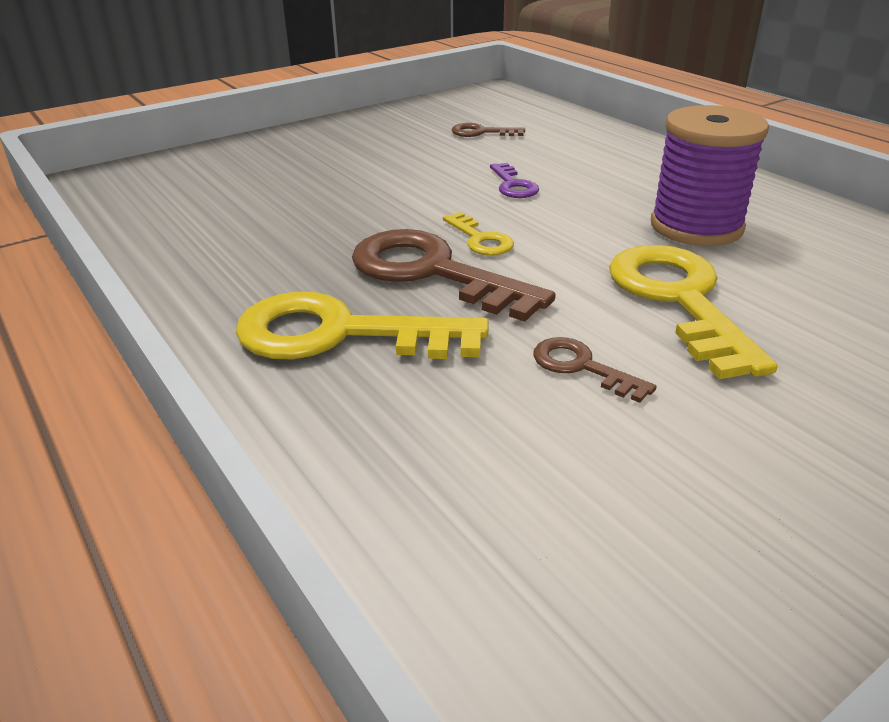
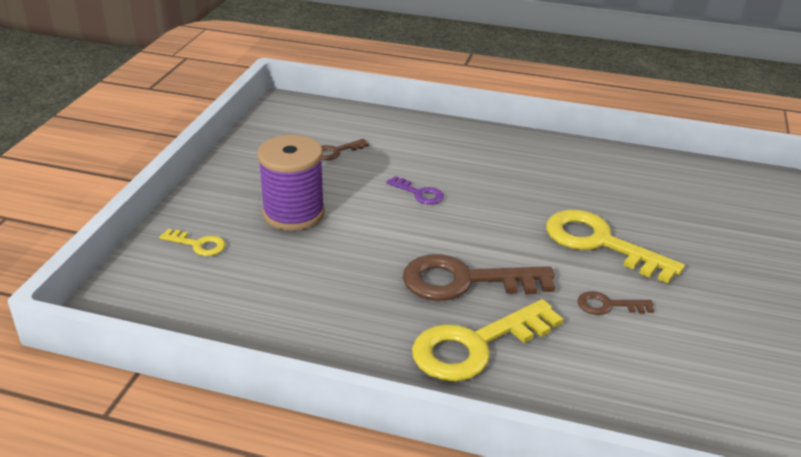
camera: 40 degrees left, 0 degrees up
yellow key [443,212,514,256] -> yellow key moved to [160,229,226,256]
purple spool [651,105,769,246] -> purple spool moved to [257,135,325,231]

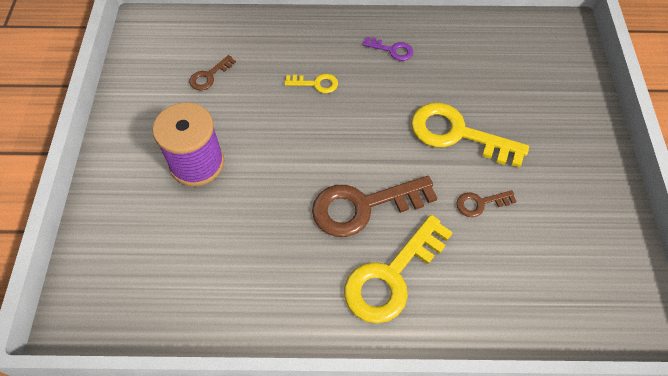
camera: 15 degrees left, 25 degrees up
yellow key [160,229,226,256] -> yellow key moved to [284,74,338,93]
purple key [386,176,444,205] -> purple key moved to [362,37,413,61]

